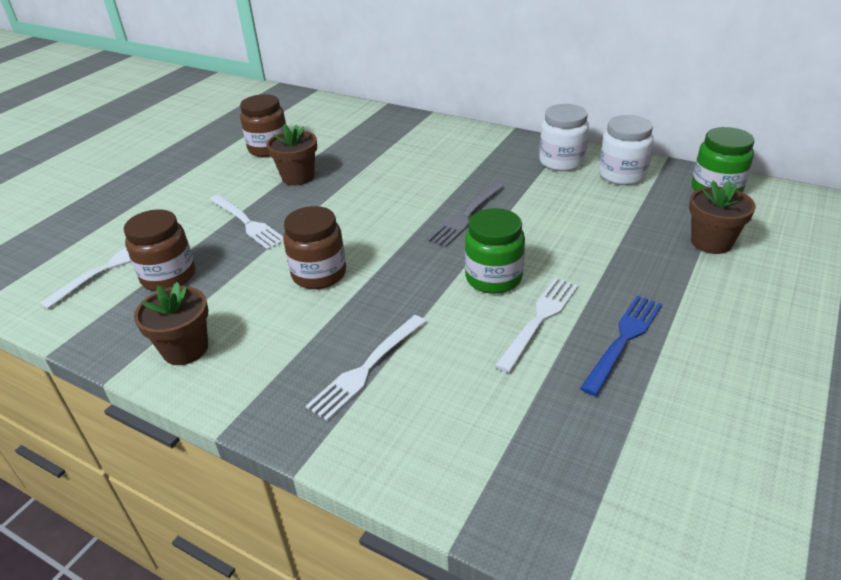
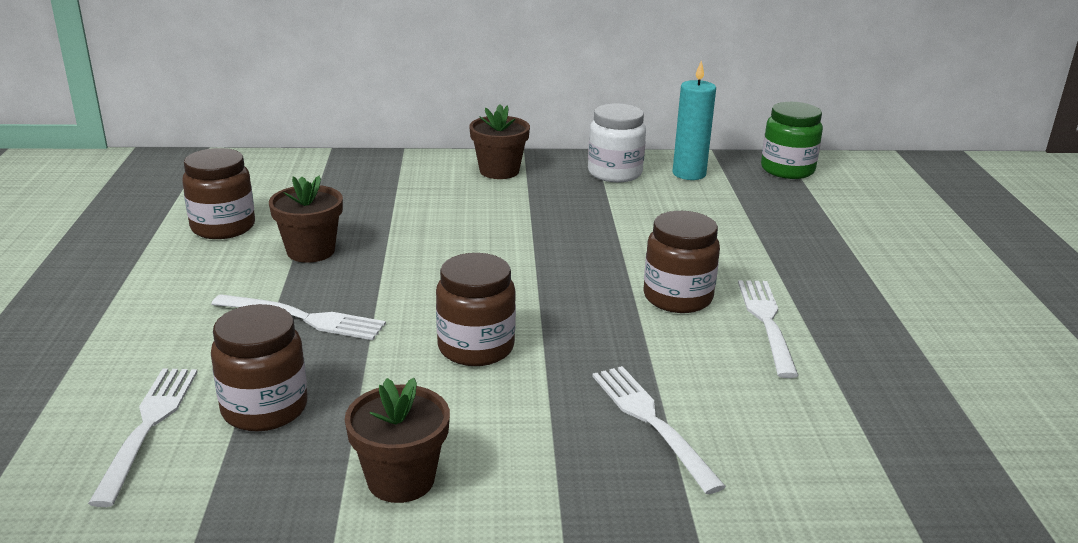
camera: 35 degrees left, 10 degrees down
white fork [306,315,426,421] -> white fork turned 150 degrees clockwise [592,366,726,494]
grey fork [427,182,504,247] -> none
green jar [465,208,525,294] -> brown jar [643,211,720,313]
blue fork [580,295,662,396] -> none
white jar [599,115,653,185] -> turquoise candle [672,60,716,180]
brown flower pot [689,180,756,254] -> brown flower pot moved to [469,104,530,179]

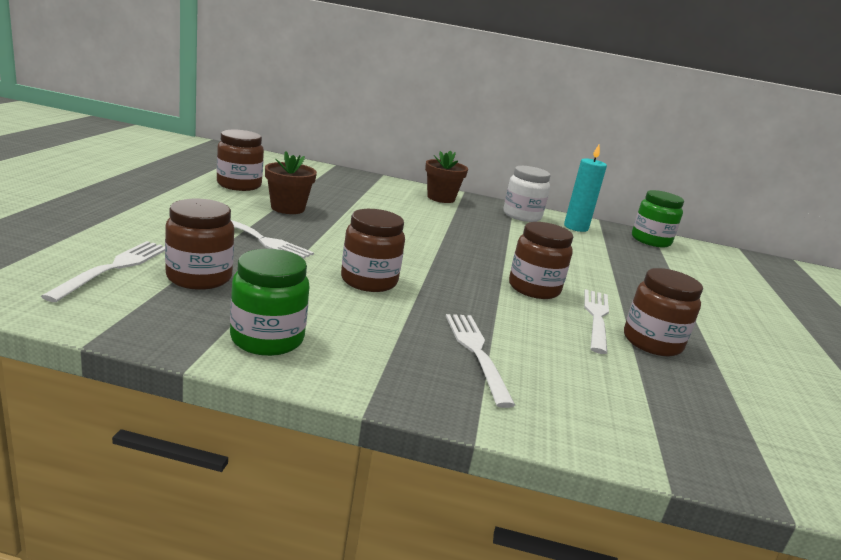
camera: 10 degrees right, 5 degrees down
brown flower pot [345,378,450,503] -> green jar [230,249,309,356]
none -> brown jar [624,268,703,356]

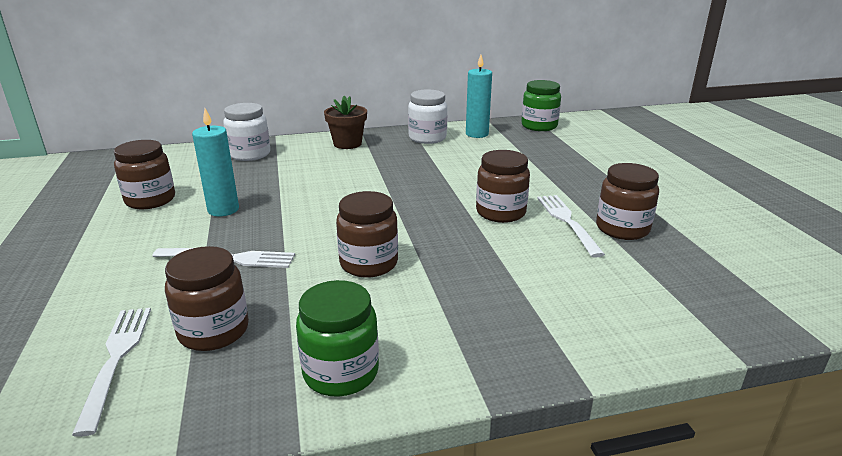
camera: 20 degrees left, 5 degrees up
brown flower pot [265,151,317,214] -> turquoise candle [192,108,239,216]
white fork [446,314,515,408] -> none
none -> white jar [223,103,270,161]

